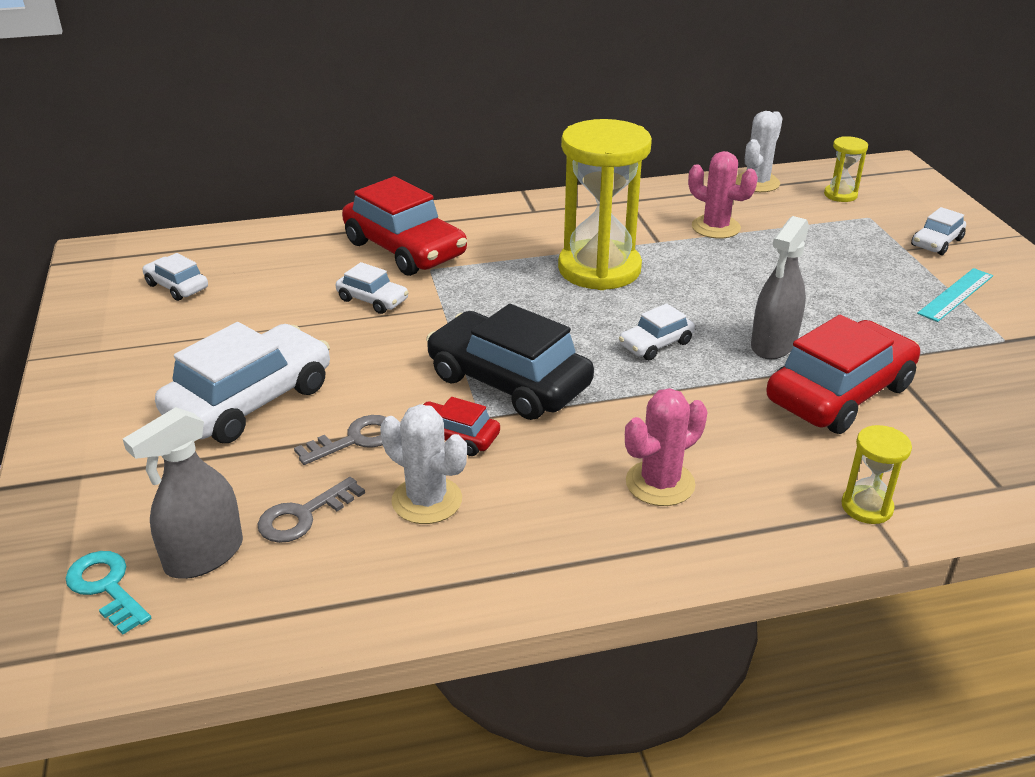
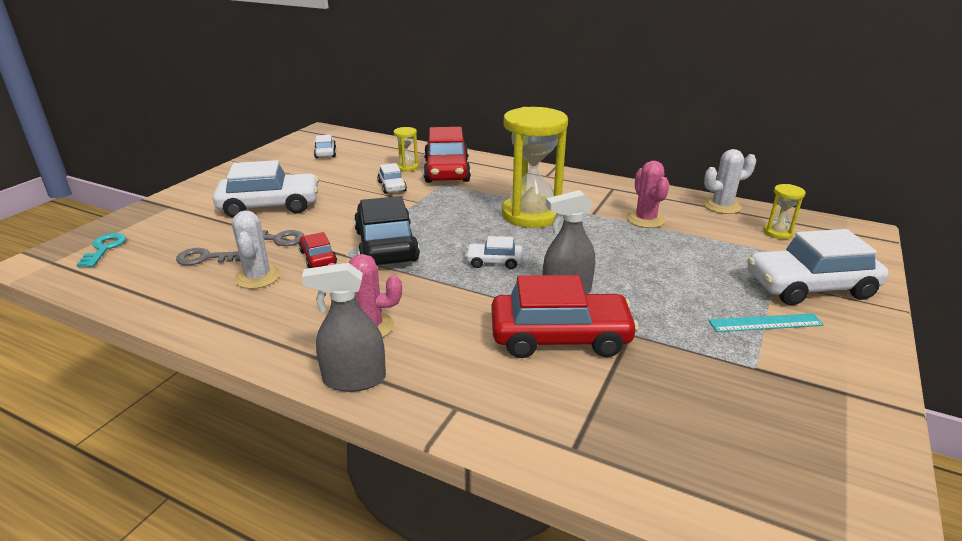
camera: 40 degrees right, 5 degrees down
grey spray bottle [123,407,243,579] -> grey spray bottle moved to [302,263,386,392]
yellow hourglass [842,425,912,524] -> yellow hourglass moved to [393,127,419,172]
white car [911,207,966,255] -> white car [747,229,888,305], size x2.03

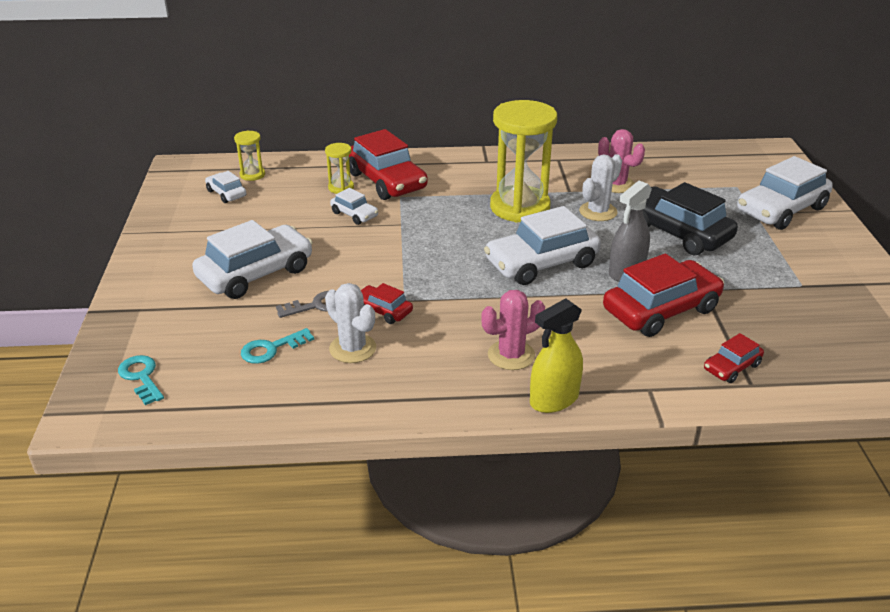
camera: 30 degrees left, 5 degrees up
grey key [176,248,241,265] -> turquoise key [241,328,314,364]
grey spray bottle [302,263,386,392] -> yellow spray bottle [530,298,583,413]
black car [354,196,420,265] -> black car moved to [643,182,738,255]
white car [465,236,523,269] -> white car [484,206,601,285], size x2.03
white cactus [704,149,756,214] -> white cactus moved to [579,154,622,221]
turquoise ruler [708,313,824,332] -> none
yellow hourglass [764,184,806,239] -> yellow hourglass moved to [234,130,265,181]
none -> red car [704,333,764,383]

